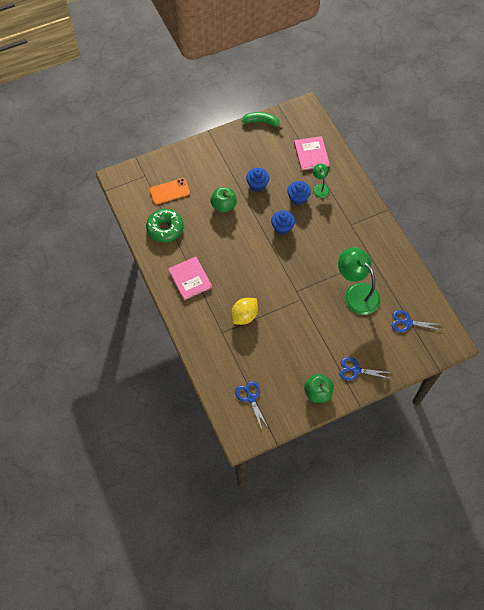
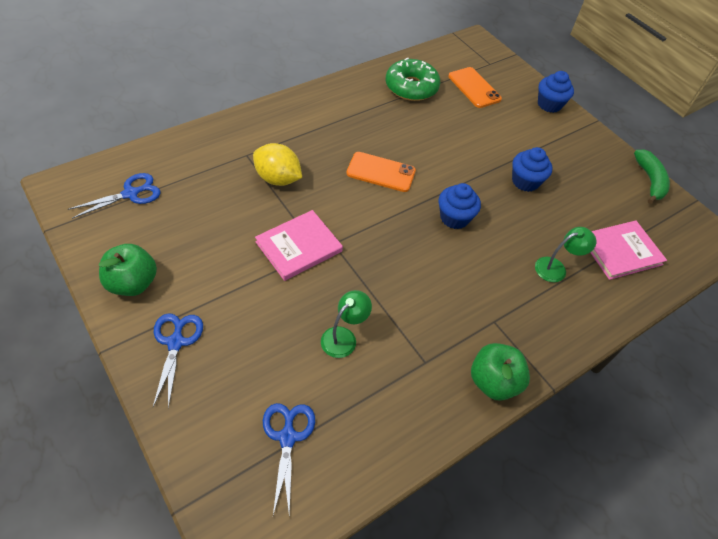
camera: 75 degrees right, 10 degrees down
pink book [168,257,212,300] -> pink book moved to [255,210,343,281]
green apple [211,187,237,213] -> green apple moved to [471,343,530,401]
blue cupcake [287,181,311,205] -> blue cupcake moved to [538,71,574,113]
green lamp [338,247,380,315] -> green lamp [321,290,372,358], size x0.50
none -> orange phone [346,152,416,192]

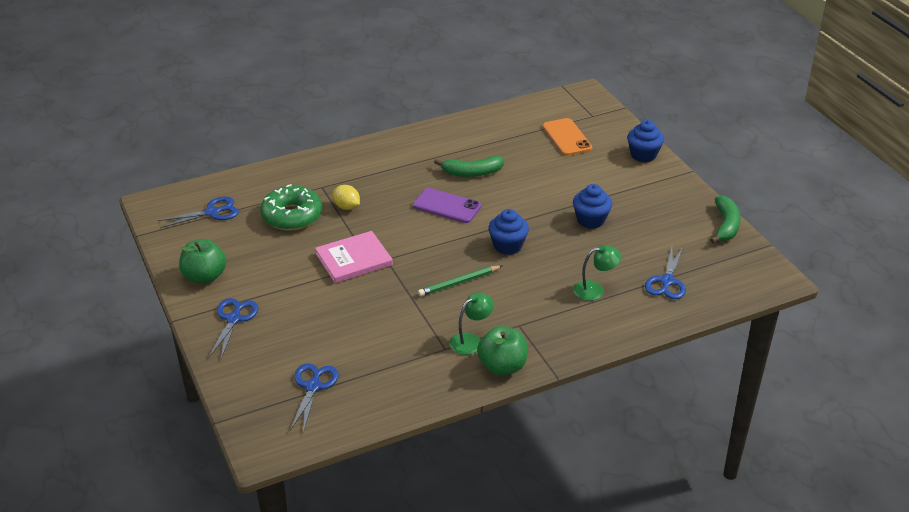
camera: 15 degrees right, 15 degrees down
yellow lemon [253,143,302,186] -> yellow lemon [333,185,360,210], size x0.65
green lamp [321,290,372,358] -> green lamp moved to [449,292,494,355]
orange phone [346,152,416,192] -> purple phone [413,188,481,223]
green donut [386,58,440,101] -> green donut moved to [260,184,322,230]
pink book [590,221,667,280] -> blue scissors [645,247,686,299]
none -> green pencil [418,265,502,296]
none -> green banana [434,156,504,177]

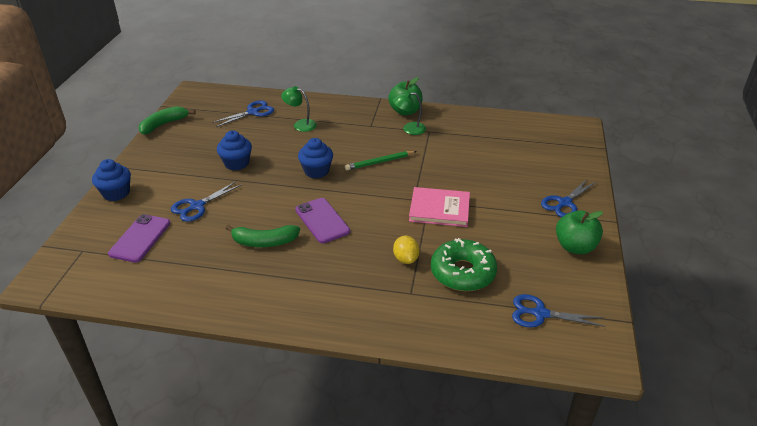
camera: 145 degrees left, 0 degrees up
blue scissors [290,363,339,432] -> blue scissors moved to [171,181,242,222]
green pencil [418,265,502,296] -> green pencil turned 150 degrees clockwise [345,151,417,170]
green banana [434,156,504,177] -> green banana turned 150 degrees clockwise [226,225,300,247]
orange phone [543,118,592,156] -> purple phone [108,214,170,263]

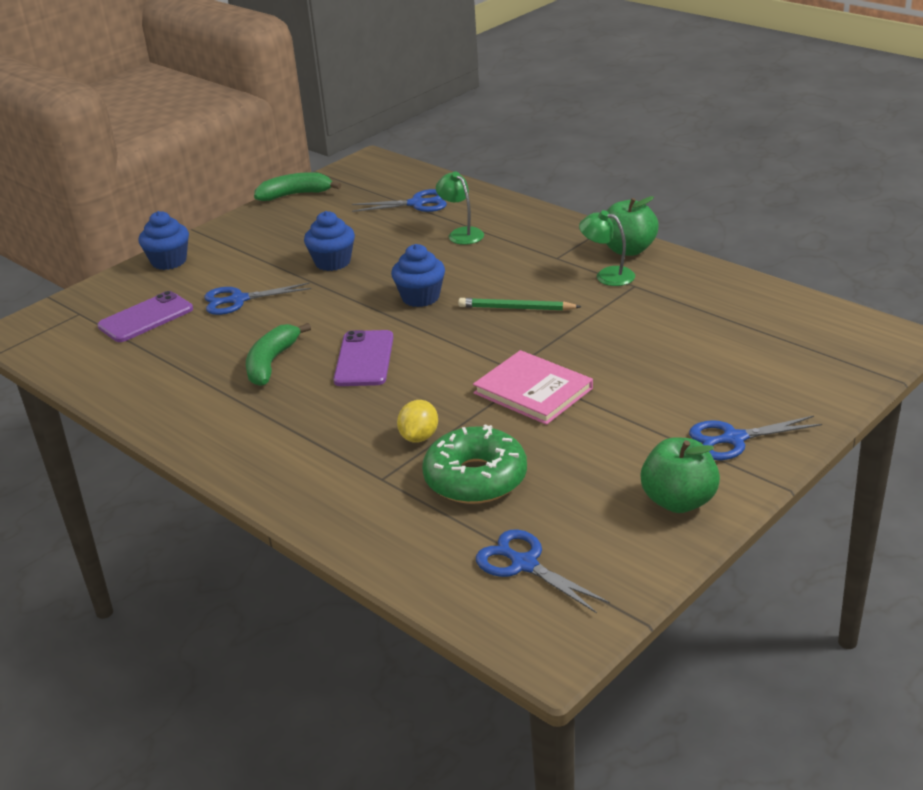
camera: 35 degrees right, 5 degrees down
green banana [226,225,300,247] -> green banana turned 75 degrees clockwise [246,323,311,386]

